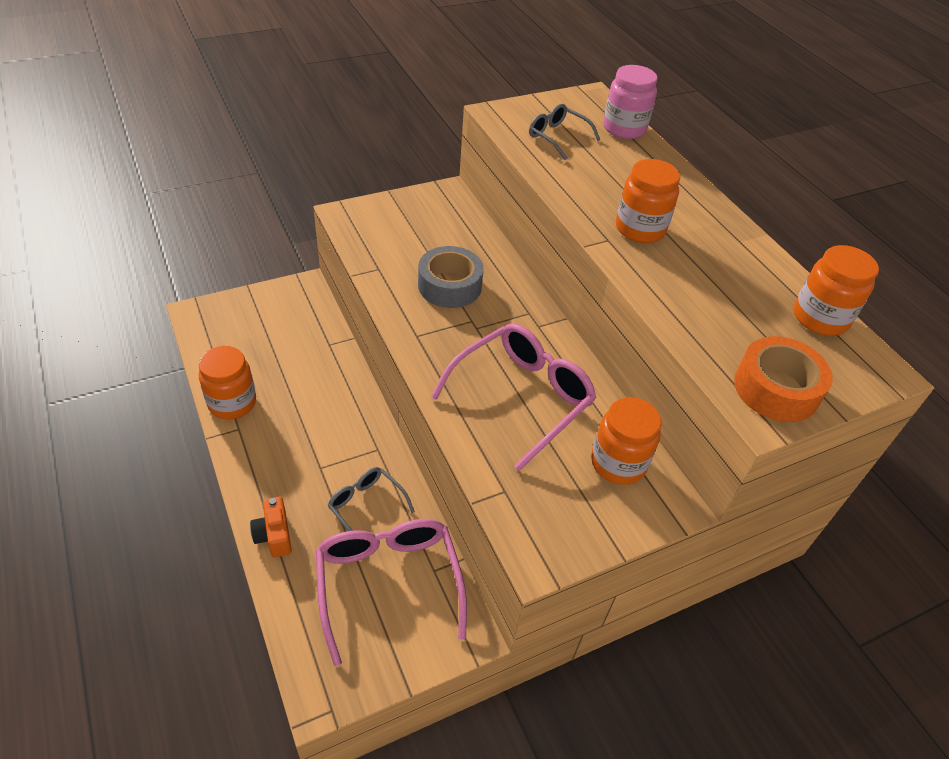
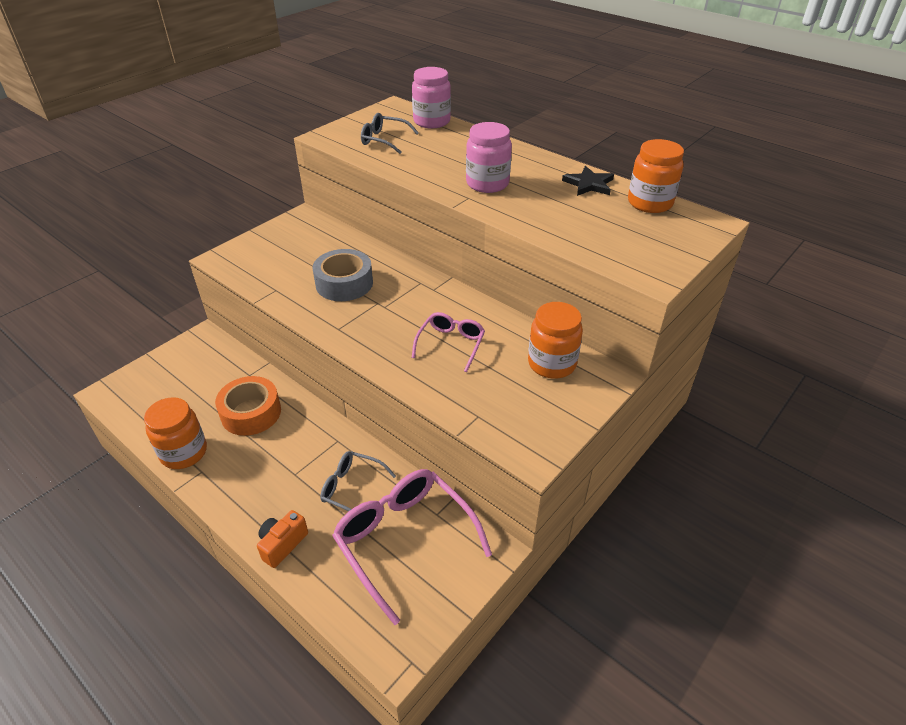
camera: 20 degrees left, 5 degrees down
orange camera [250,497,292,557] -> orange camera turned 75 degrees clockwise [257,510,308,568]
pink glasses [431,323,597,471] -> pink glasses [412,312,485,372], size x0.55
orange jar [616,159,680,243] -> pink jar [466,122,512,193]
orange tape [734,336,833,422] -> orange tape moved to [215,376,281,436]
none -> black star [562,166,614,196]

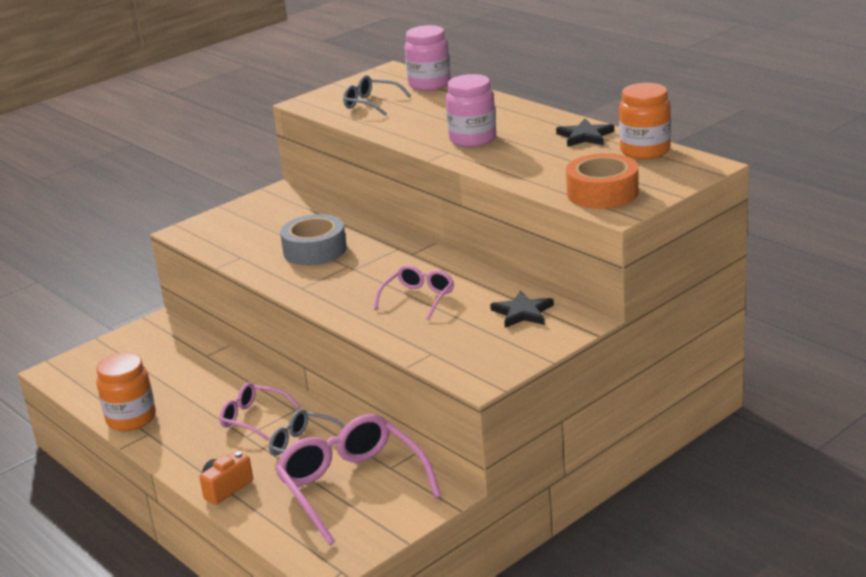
camera: 10 degrees right, 15 degrees down
orange tape [215,376,281,436] -> orange tape moved to [566,153,639,209]
orange jar [528,302,583,379] -> black star [490,290,554,328]
none -> pink glasses [219,383,300,441]

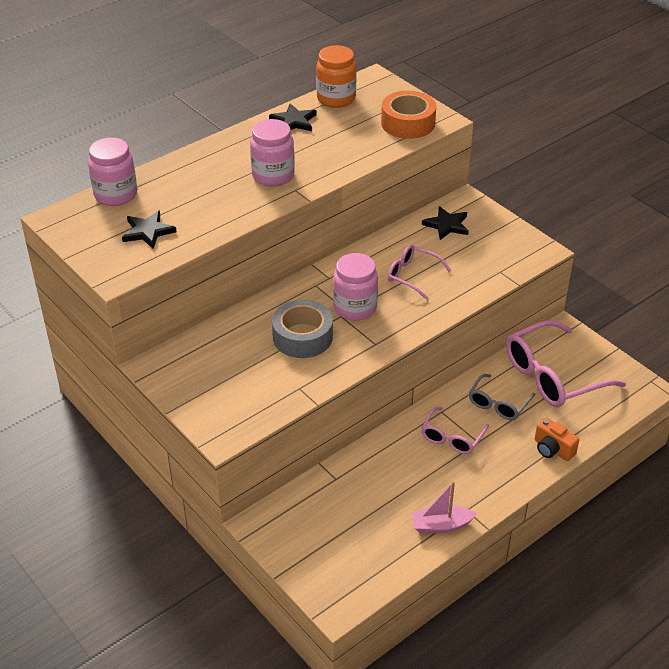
camera: 90 degrees left, 15 degrees up
orange jar [97,353,156,431] -> pink boat [411,481,477,533]
grey glasses [343,75,411,116] -> black star [122,211,176,249]
none -> pink jar [333,253,378,321]

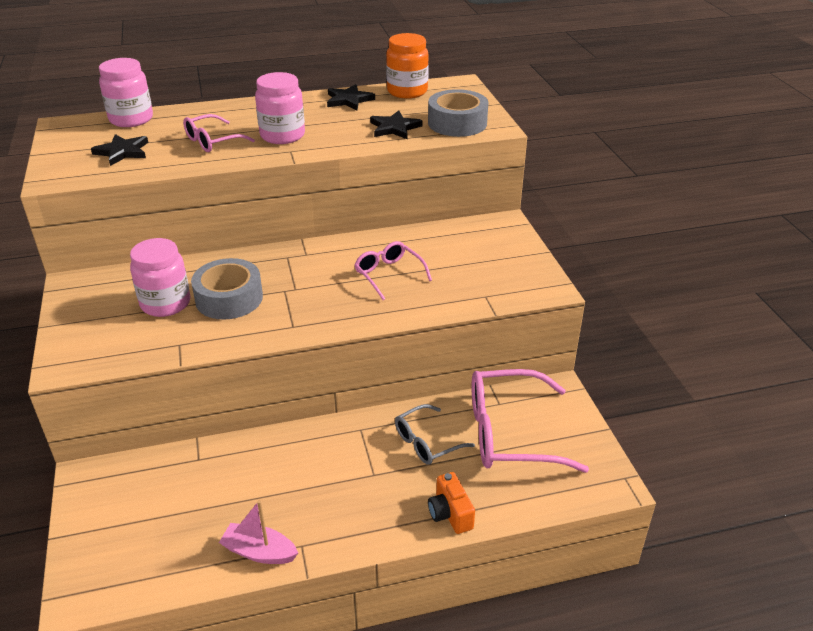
camera: 25 degrees right, 5 degrees down
pink jar [333,253,378,321] -> pink jar moved to [130,238,190,317]
orange tape [381,91,436,139] -> grey tape [428,89,489,137]
pink glasses [421,407,489,454] -> pink glasses moved to [183,114,255,152]
black star [422,206,469,240] -> black star moved to [370,111,422,139]

